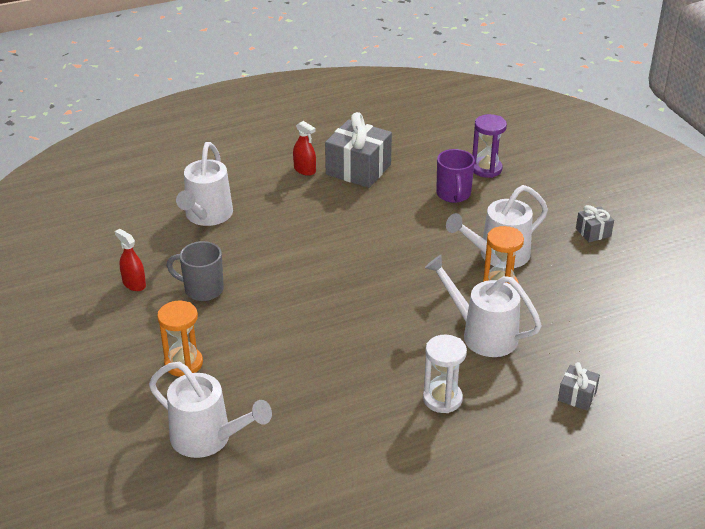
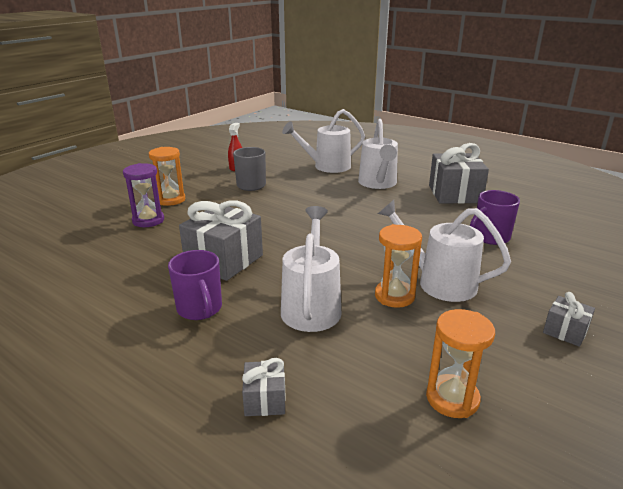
camera: 60 degrees right, 10 degrees down
white watering can [149,362,272,458] -> white watering can moved to [358,119,398,189]
red spray bottle [293,121,316,176] -> none
white hourglass [423,335,467,413] -> purple mug [168,250,222,320]
purple hourglass [472,114,507,178] -> purple hourglass moved to [123,163,164,227]
none -> grey gift [179,200,263,281]
none -> orange hourglass [426,309,495,418]

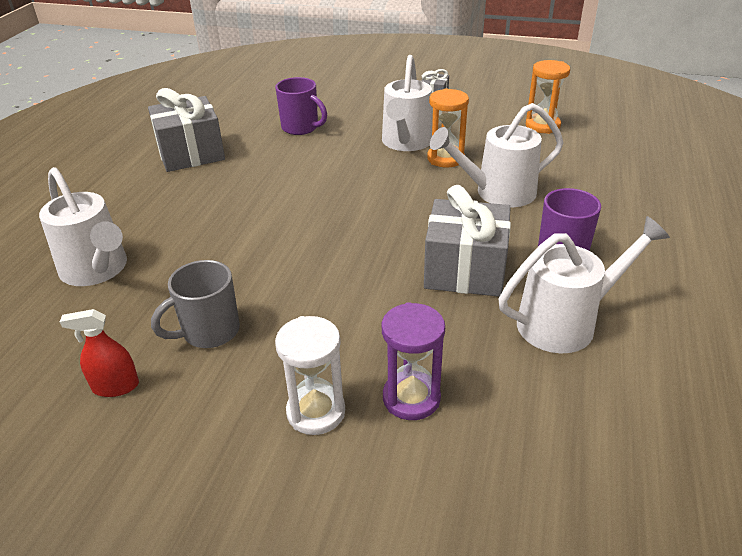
camera: 110 degrees left, 10 degrees up
orange hourglass [149,147,185,206] -> white hourglass [275,316,345,435]
grey gift [242,358,286,416] -> none
white watering can [358,119,398,189] -> white watering can moved to [499,216,670,353]

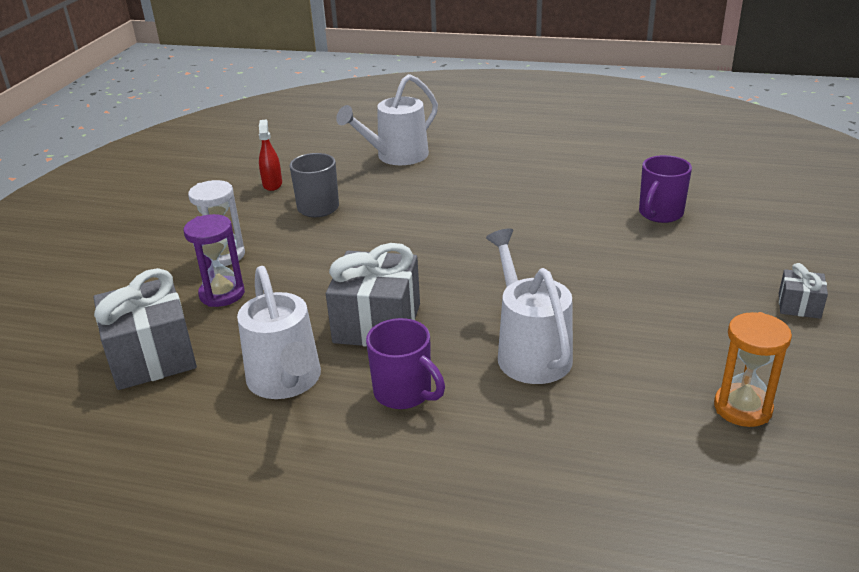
camera: 90 degrees right, 5 degrees down
grey gift [148,88,225,172] -> grey gift moved to [94,268,197,390]
white watering can [382,55,433,151] -> none
orange hourglass [427,89,469,167] -> none

